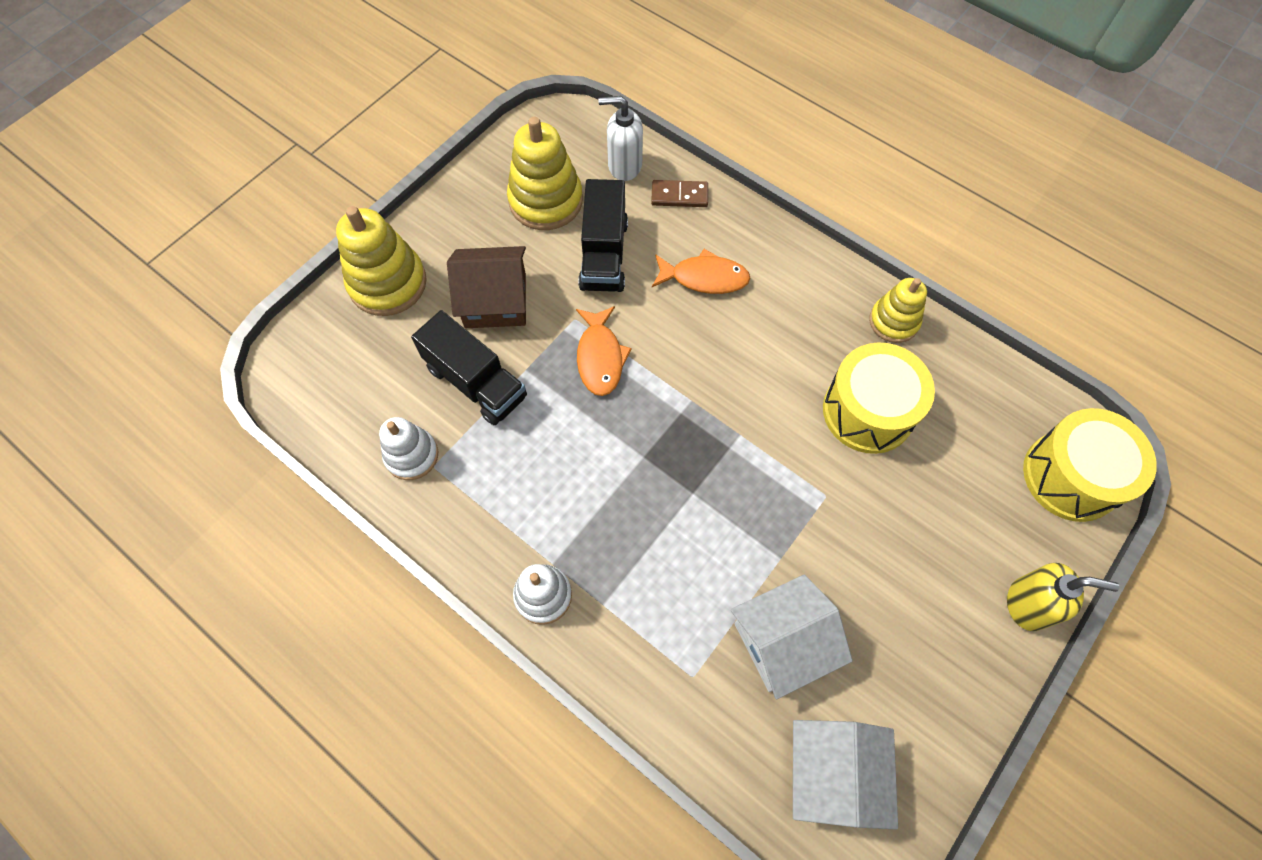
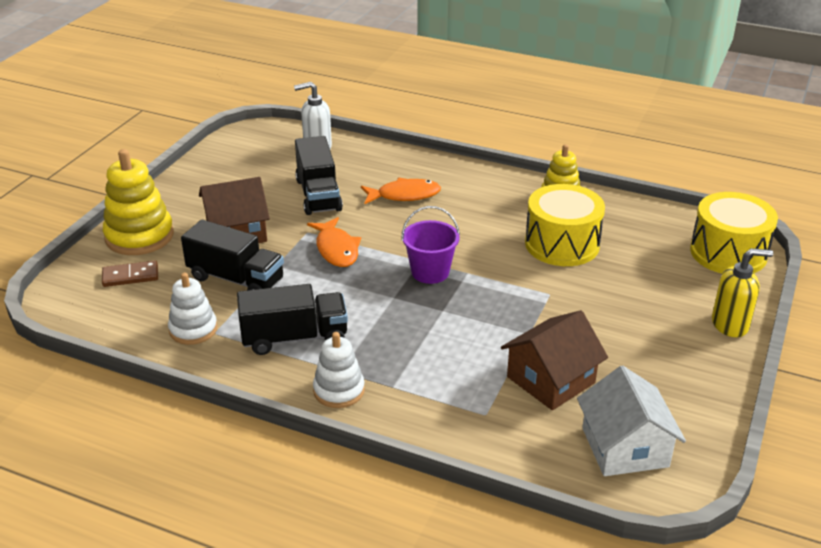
camera: 15 degrees left, 30 degrees down
yellow stacking toy [507,117,583,230] -> none
brown domino [651,180,708,207] -> brown domino moved to [102,261,158,287]
white house [731,574,853,699] -> brown house [501,310,608,410]
none -> black truck [237,284,348,355]
none -> purple bucket [402,206,460,284]

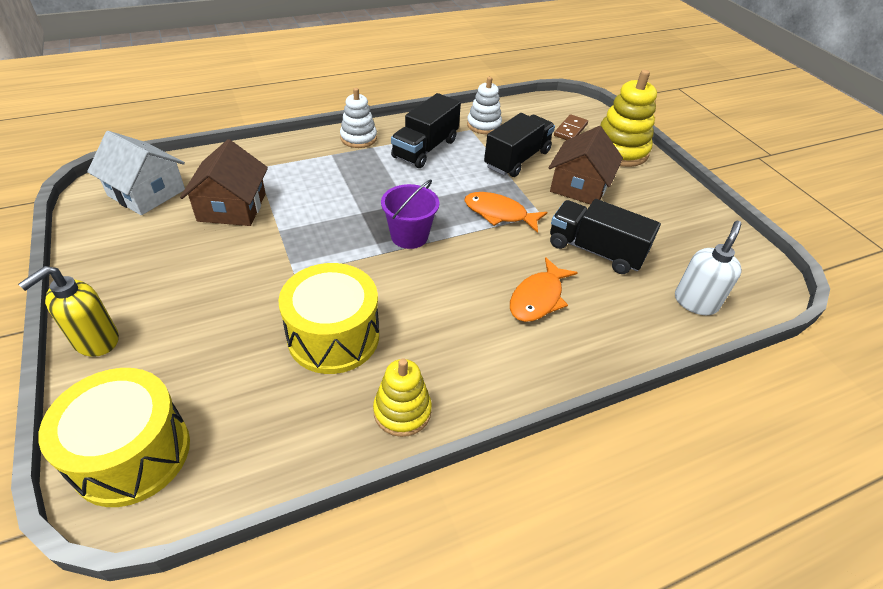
camera: 130 degrees right, 10 degrees up
black truck [181,220,284,290] -> black truck turned 150 degrees clockwise [484,113,555,177]

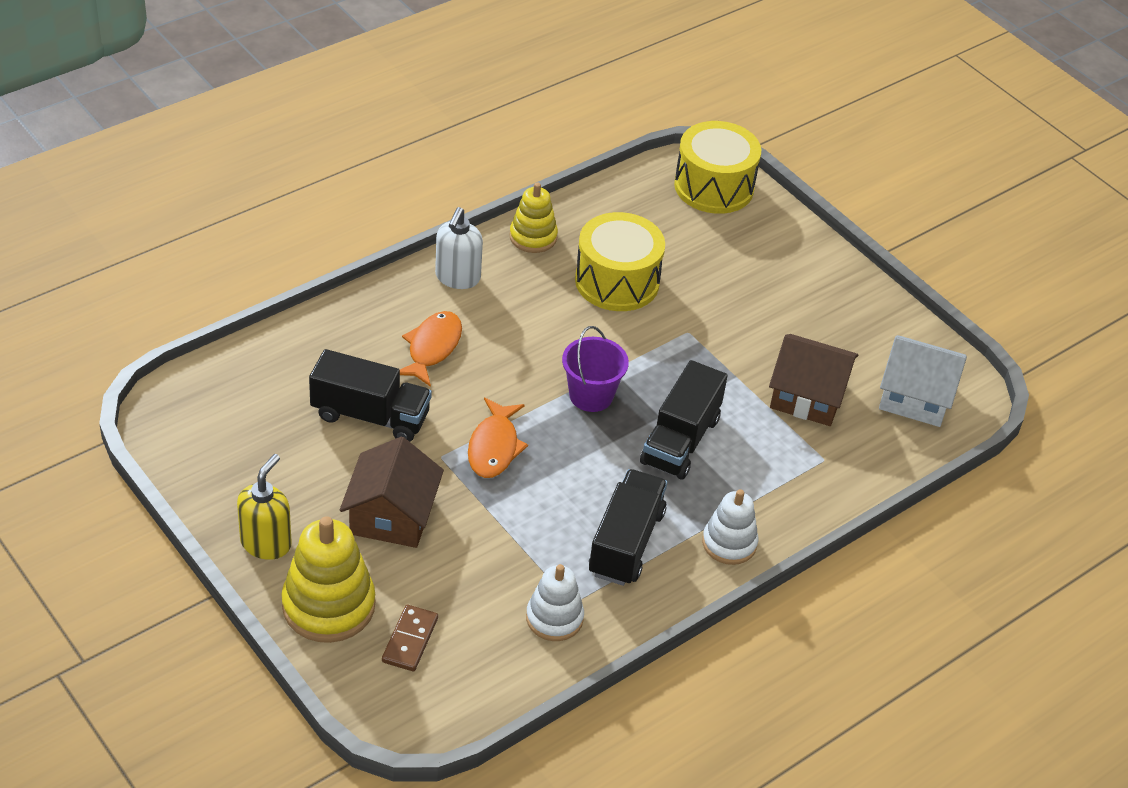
camera: 165 degrees right, 0 degrees up
yellow soap dispenser [18,266,119,357] -> yellow soap dispenser moved to [237,454,292,560]
brown house [180,139,268,226] -> brown house turned 60 degrees counterclockwise [769,334,858,426]
orange fish [464,192,547,233] -> orange fish turned 90 degrees clockwise [468,398,528,478]
black truck [484,113,555,177] -> black truck moved to [640,360,728,480]
white soap dispenser [675,221,742,315] -> white soap dispenser moved to [435,207,483,289]

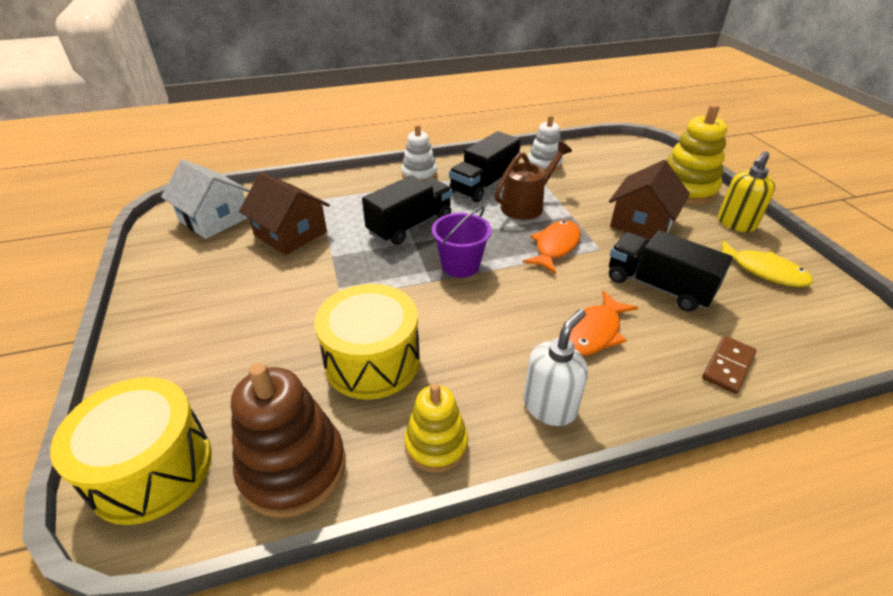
camera: 155 degrees left, 5 degrees down
brown domino [382,605,438,671] -> brown domino moved to [702,336,757,394]
none -> brown stacking toy [231,363,346,518]
none -> brown watering can [494,141,572,220]
none -> yellow fish [721,240,813,287]

